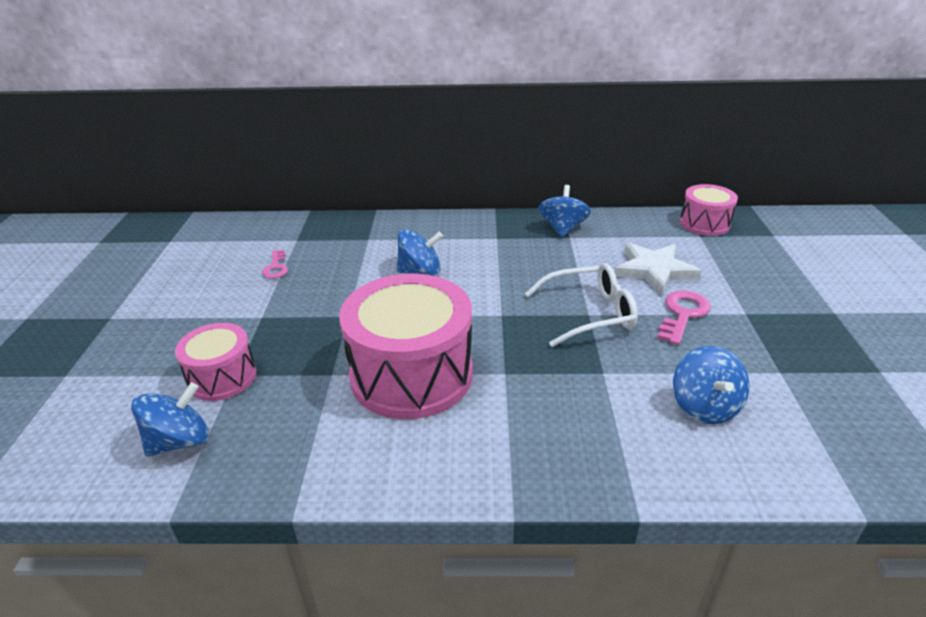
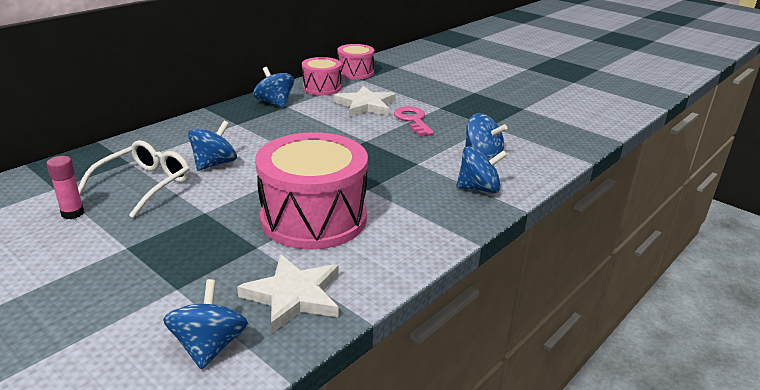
camera: 50 degrees left, 5 degrees down
pink drum [175,323,257,401] -> pink drum moved to [302,57,341,95]
pink key [262,250,288,279] -> pink glue stick [46,156,84,219]
white glasses [525,263,638,347] -> white glasses moved to [78,140,190,218]
none -> white star [237,254,339,333]
none -> blue spinning top [456,146,507,193]

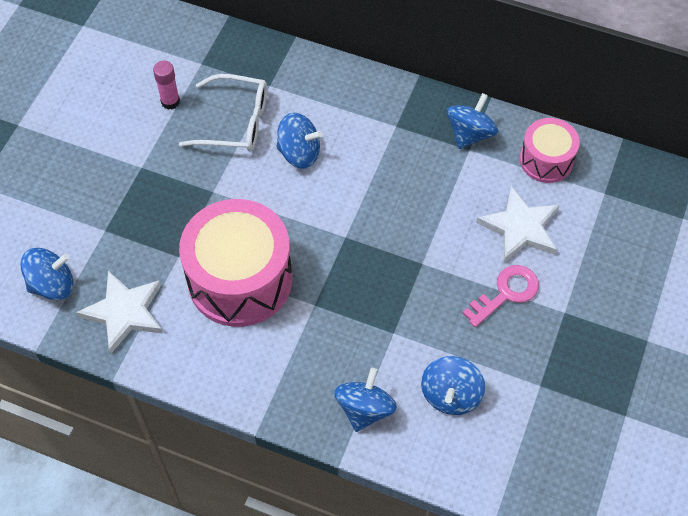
camera: 70 degrees right, 30 degrees up
pink drum [337,44,374,80] -> none
blue spinning top [456,146,507,193] -> blue spinning top turned 135 degrees counterclockwise [334,368,397,432]

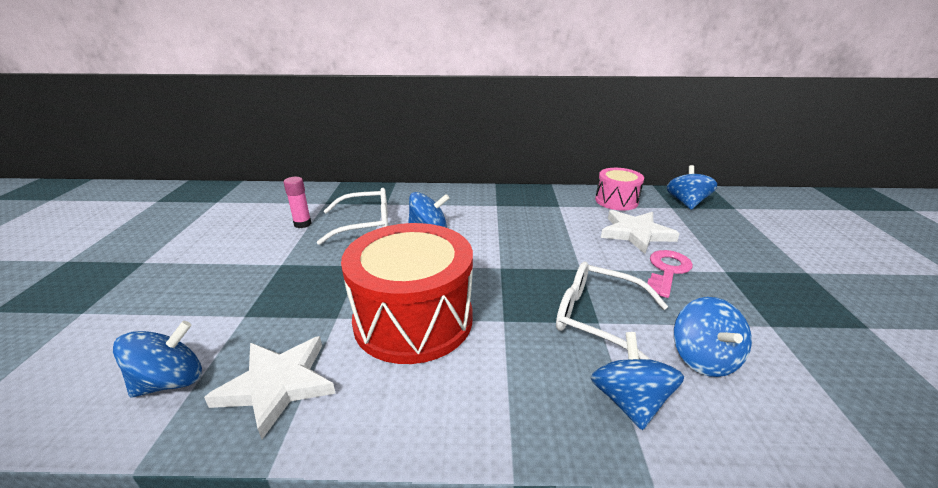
camera: 20 degrees left, 30 degrees down
pink drum [179,199,292,327] -> red drum [341,223,473,364]
blue spinning top [447,93,498,149] -> blue spinning top moved to [667,165,717,210]
none -> white glasses [556,262,668,360]

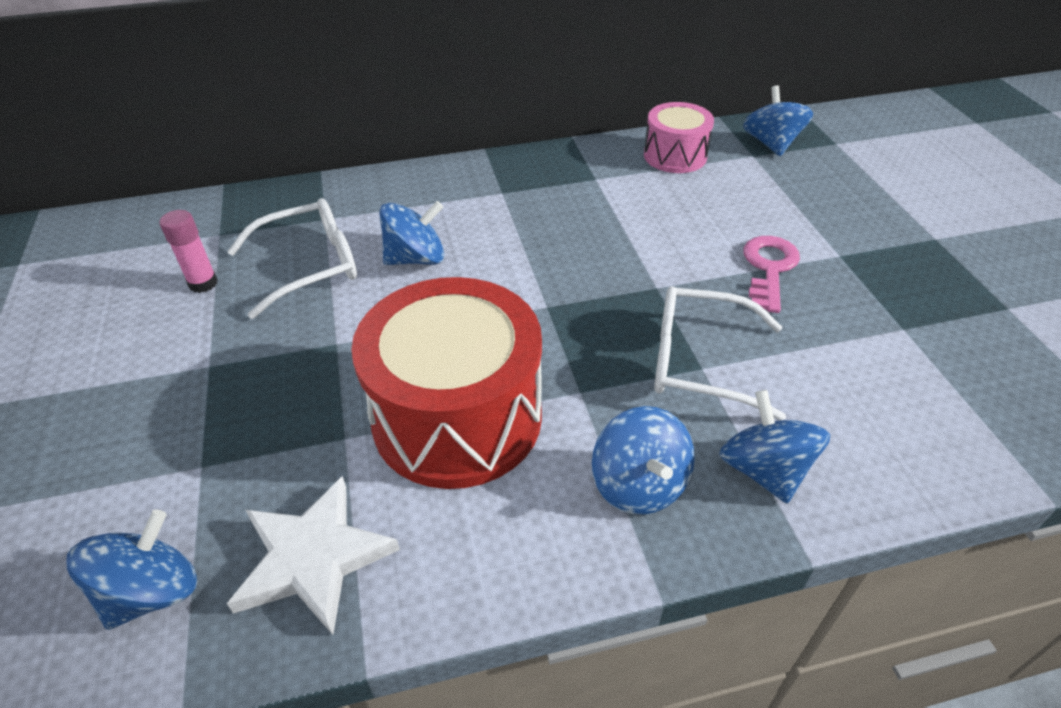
camera: 15 degrees left, 15 degrees up
white star [601,210,680,254] -> none
blue spinning top [674,297,752,377] -> blue spinning top moved to [592,406,695,515]

